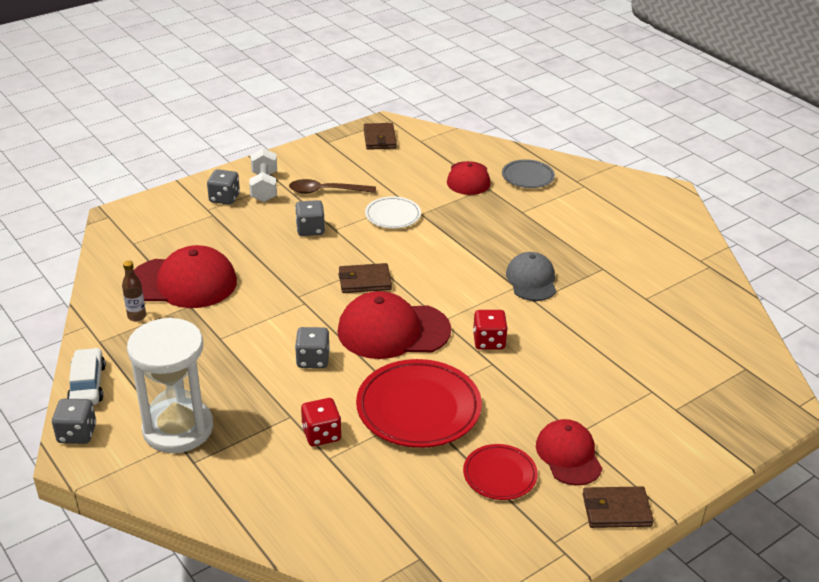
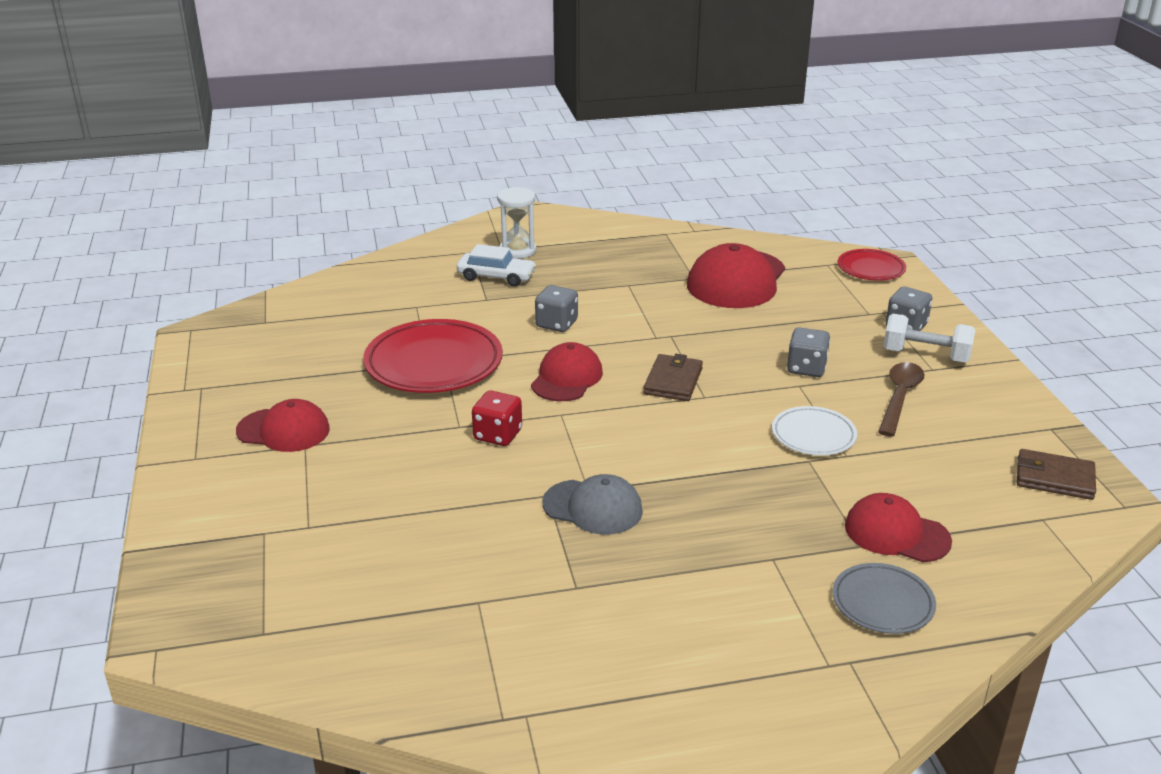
camera: 115 degrees right, 5 degrees down
grey dice [52,399,96,444] -> none
white car [67,348,106,405] -> white car moved to [457,244,536,286]
brown bottle [122,261,146,321] -> none
white hourglass [127,317,213,453] -> white hourglass [497,187,536,259], size x0.58
red dice [301,398,341,446] -> none
red cap [338,291,451,359] -> red cap [531,342,603,401], size x0.63
red plate [463,444,538,500] -> red plate moved to [838,249,906,281]
brown wallet [583,486,654,528] -> none

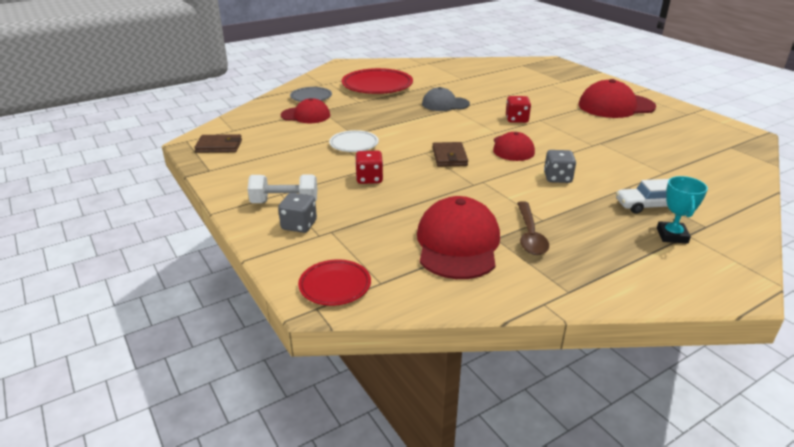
camera: 160 degrees right, 0 degrees up
red cap [236,399,330,452] -> red cap [578,79,656,118], size x1.58
red plate [363,319,503,393] -> red plate moved to [342,68,413,94]
white hourglass [497,187,536,259] -> turquoise trophy [657,176,708,244]
grey dice [787,327,830,377] -> red dice [355,151,383,184]
brown spoon [878,362,924,437] -> brown spoon moved to [517,201,549,255]

